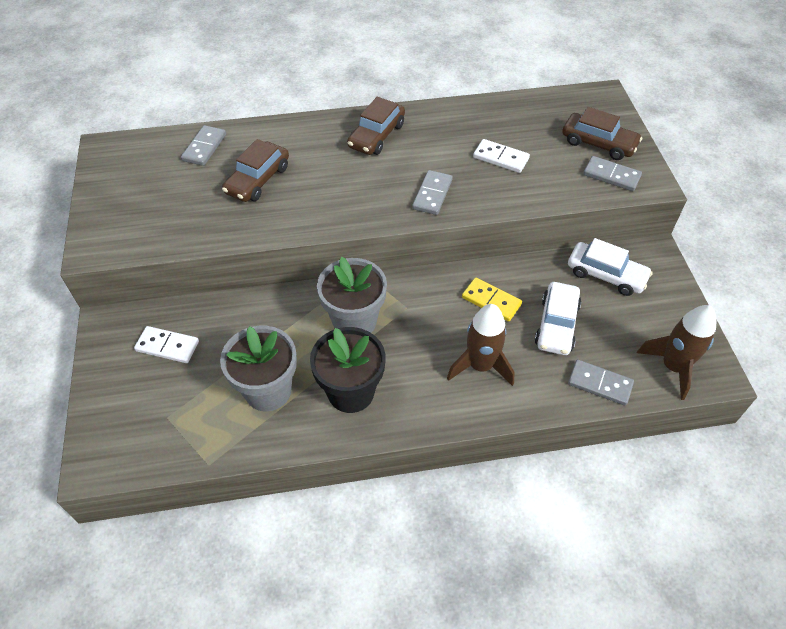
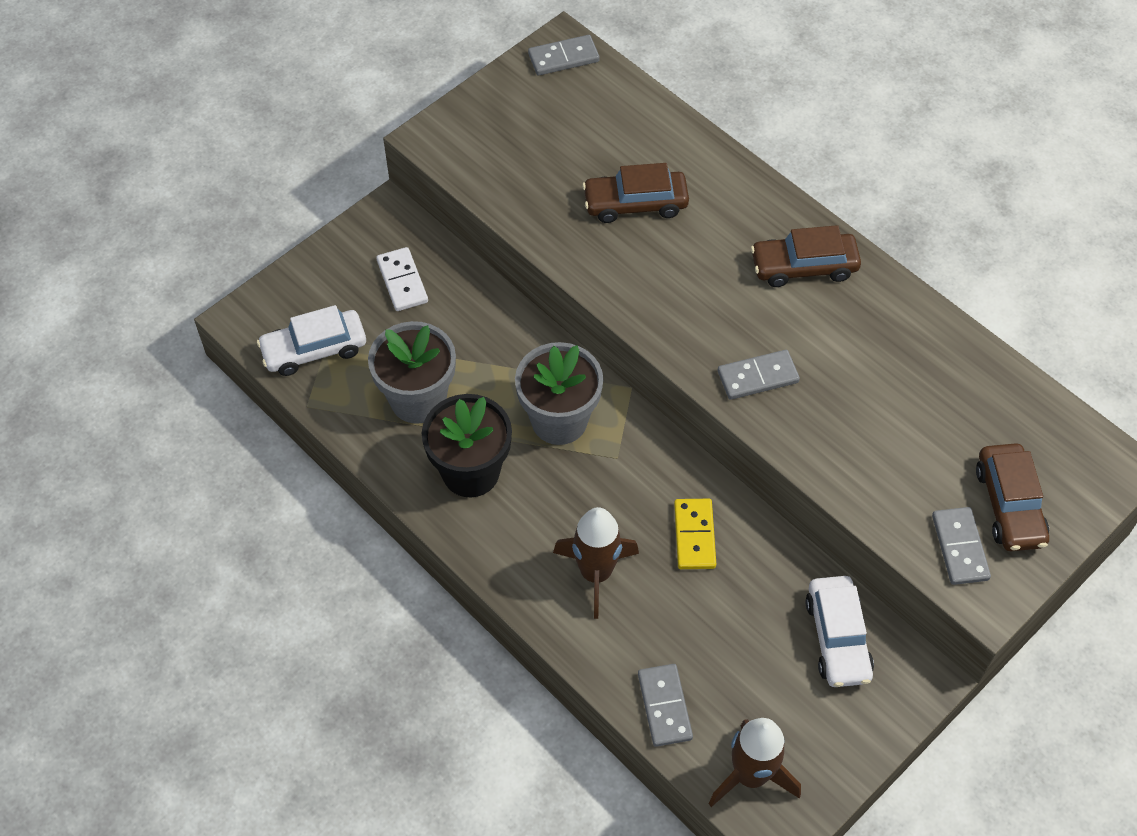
camera: 55 degrees right, 5 degrees up
grey domino [181,125,226,166] -> grey domino moved to [528,35,600,75]
white domino [473,139,530,173] -> none
white car [535,282,581,355] -> white car moved to [257,305,366,376]

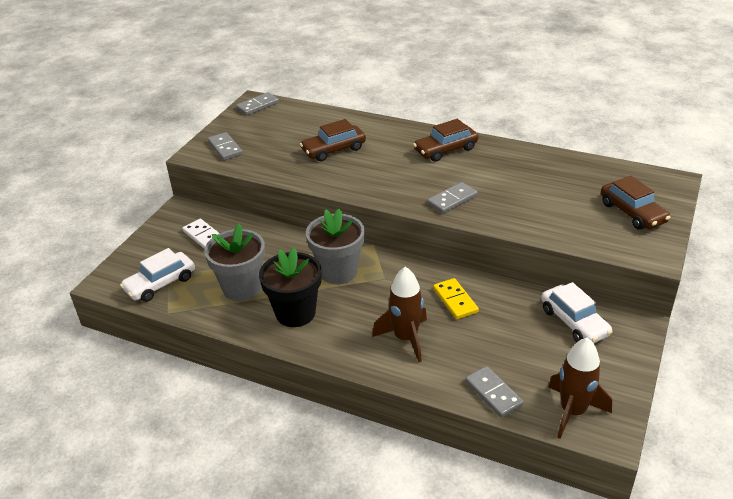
camera: 20 degrees left, 20 degrees down
grey domino [932,507,991,585] -> grey domino moved to [208,132,243,160]

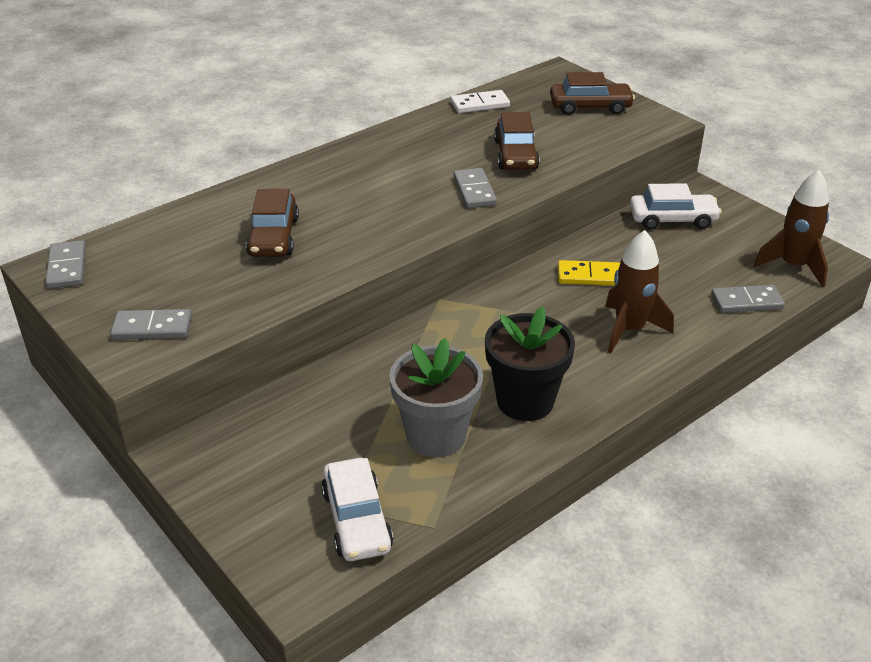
camera: 65 degrees left, 0 degrees up
white domino [182,219,219,249] -> white domino moved to [451,90,510,113]
grey flower pot [306,209,365,284] -> none
brown car [413,119,478,162] -> brown car moved to [494,112,540,170]

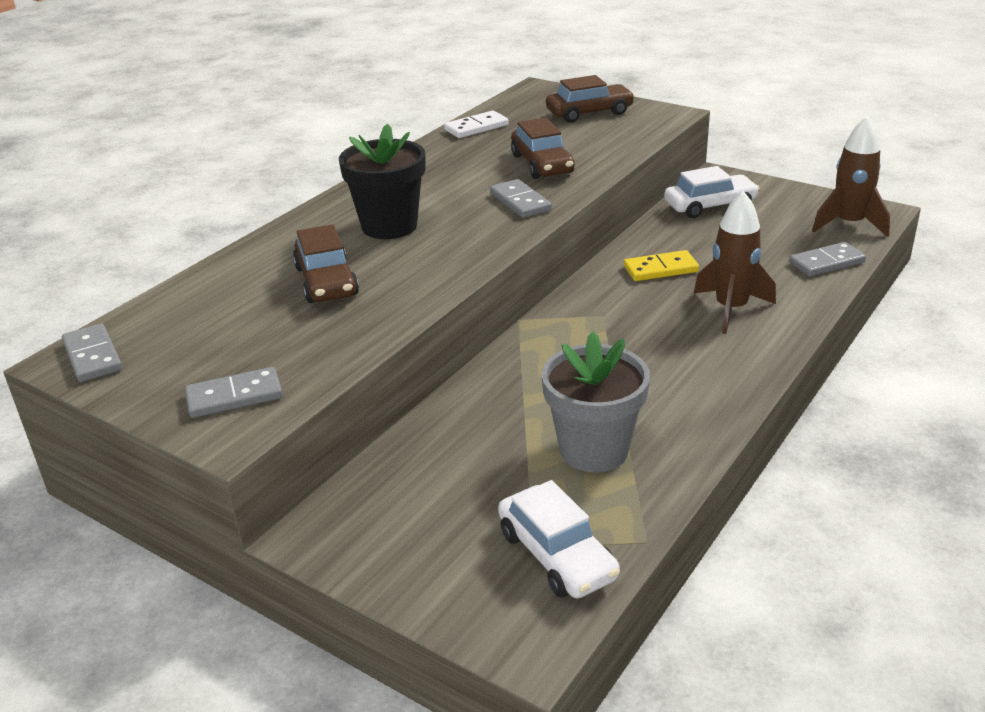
camera: 15 degrees left, 5 degrees down
black flower pot [485,307,575,421] -> black flower pot moved to [339,123,425,239]

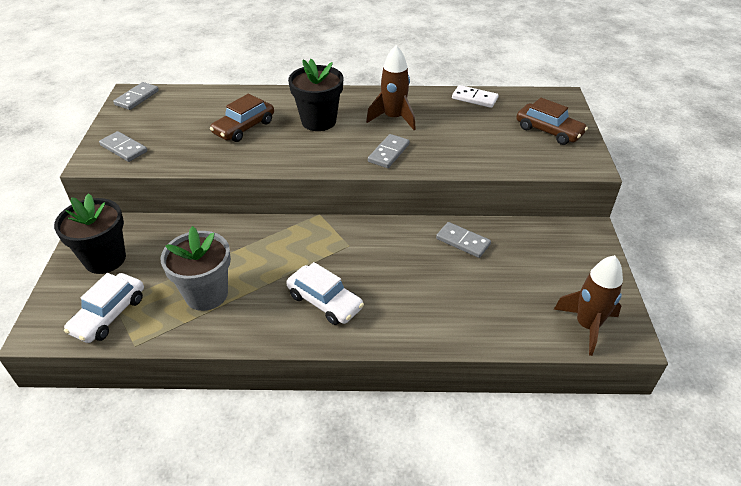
camera: 55 degrees right, 10 degrees up
brown car [511,118,575,179] -> none
yellow domino [624,250,699,281] -> none
white car [664,166,759,218] -> white car moved to [286,262,364,325]
brown rocket [694,191,776,334] -> brown rocket moved to [366,45,416,130]
grey domino [789,242,866,277] -> grey domino moved to [436,222,491,258]
none -> black flower pot [54,193,126,274]

